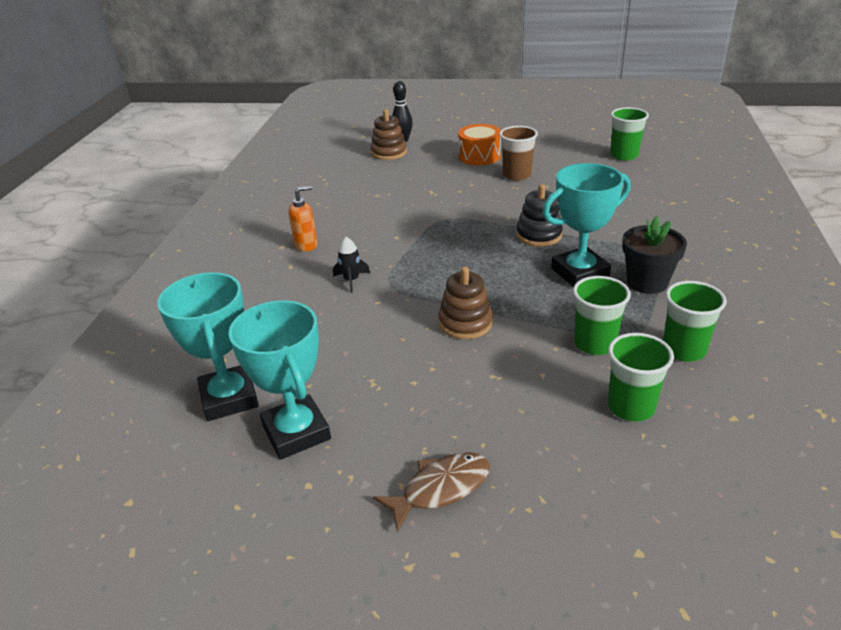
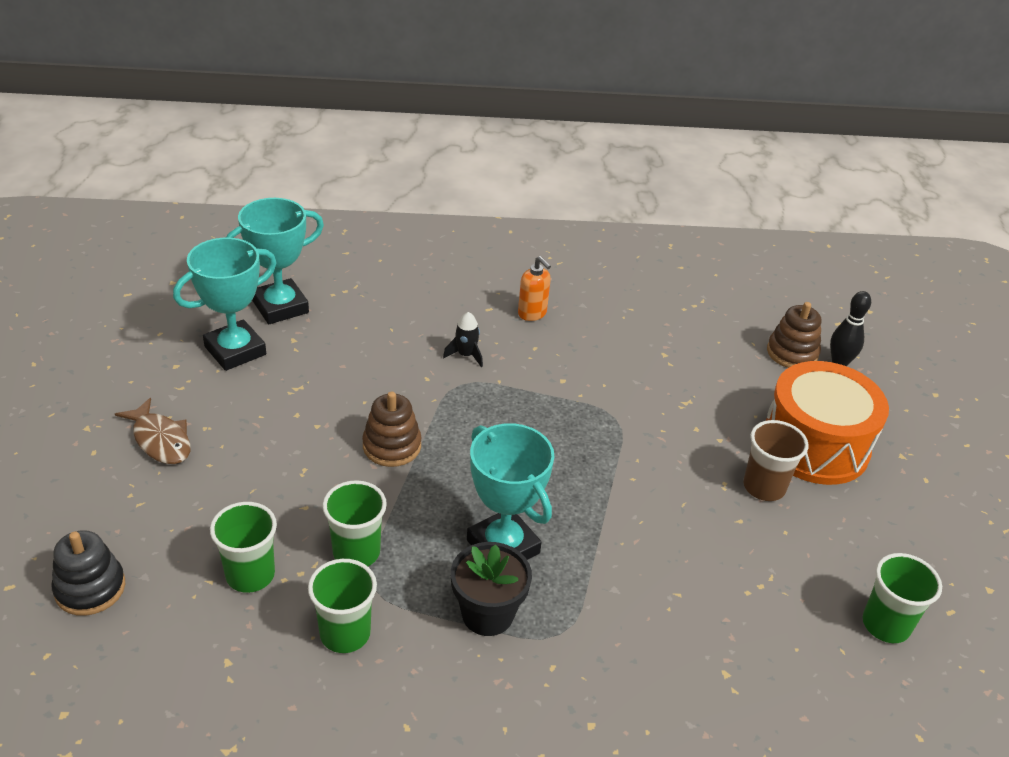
camera: 75 degrees right, 5 degrees up
orange drum [458,124,501,165] -> orange drum [765,361,889,485], size x1.67
black stacking toy [516,184,563,247] -> black stacking toy moved to [52,530,125,616]

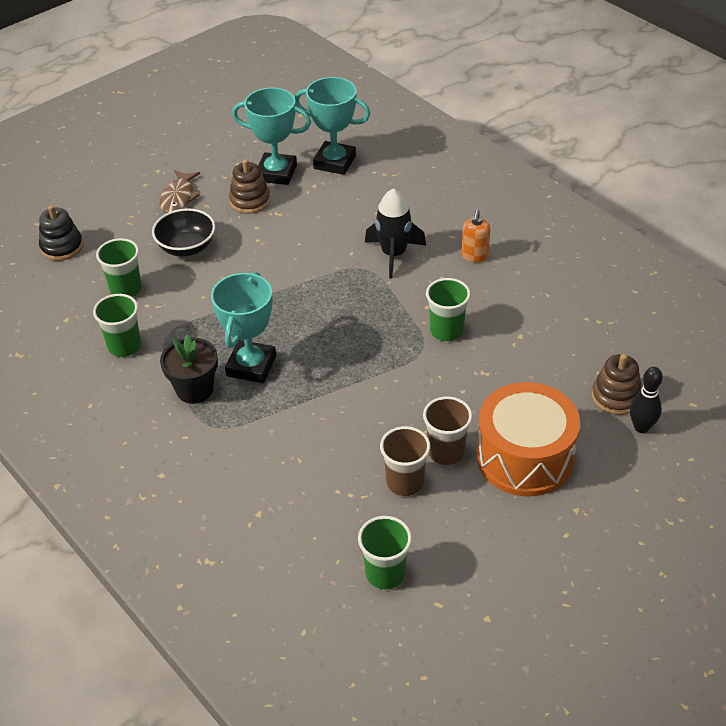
camera: 55 degrees right, 5 degrees up
green cup [322,480,387,566] -> green cup moved to [426,278,471,341]
brown stacking toy [362,391,422,467] -> brown stacking toy moved to [229,159,270,214]
black rocket [443,312,483,367] -> black rocket [365,189,426,278], size x1.85
none -> black bowl [152,208,215,256]
none -> brown cup [380,426,430,496]

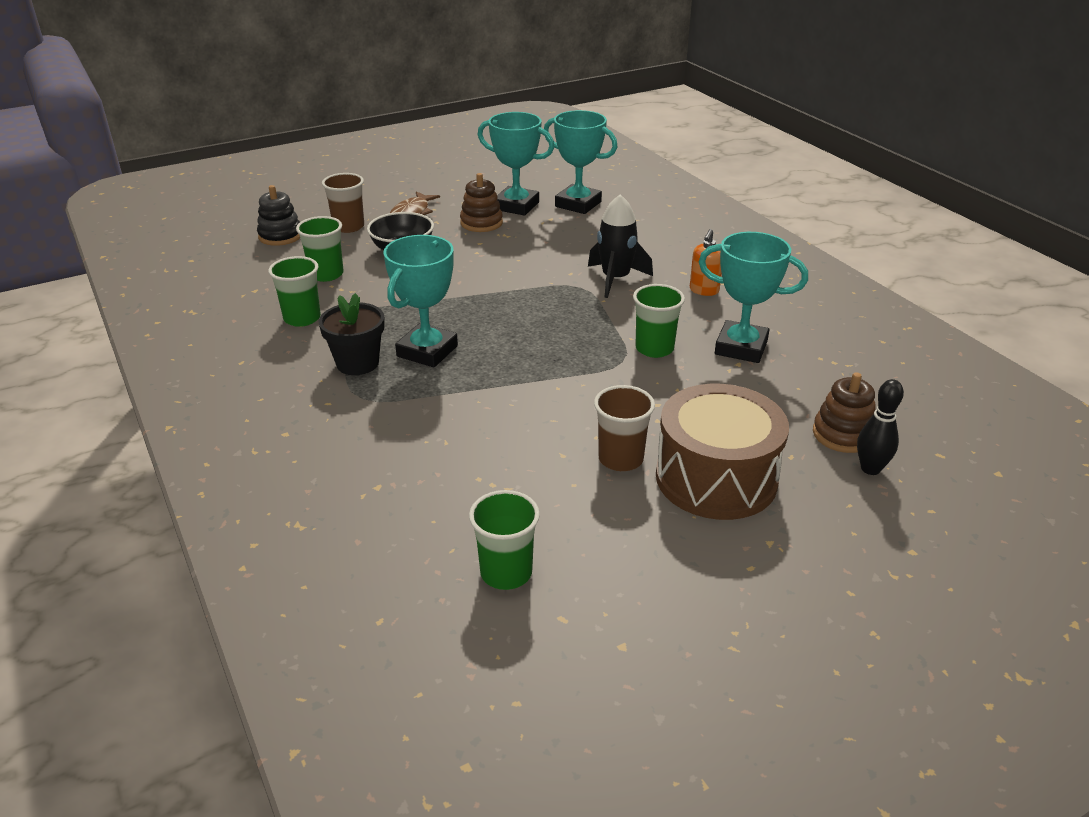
camera: 10 degrees right, 10 degrees down
brown cup [380,426,430,496] -> brown cup moved to [322,173,364,233]
orange drum [476,382,580,496] -> brown drum [656,384,789,520]
none -> turquoise trophy [699,232,808,363]

